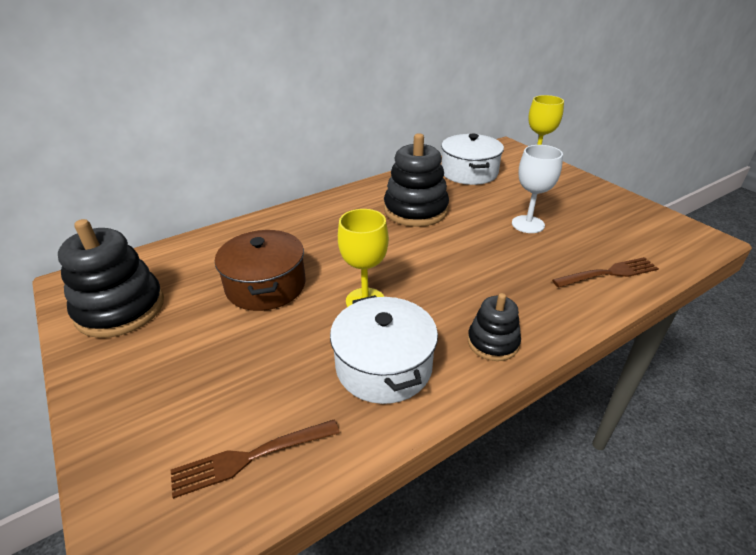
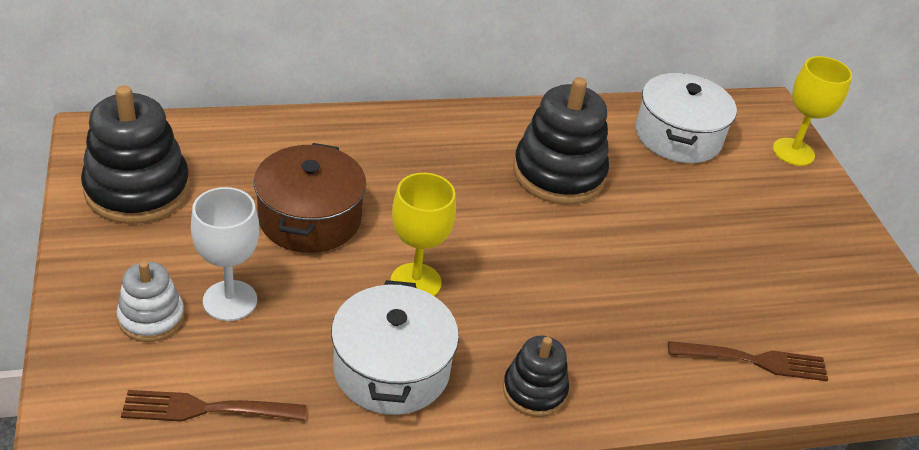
camera: 15 degrees right, 5 degrees up
white goblet [512,145,563,233] -> white goblet moved to [191,187,259,321]
none -> white stacking toy [116,261,184,342]

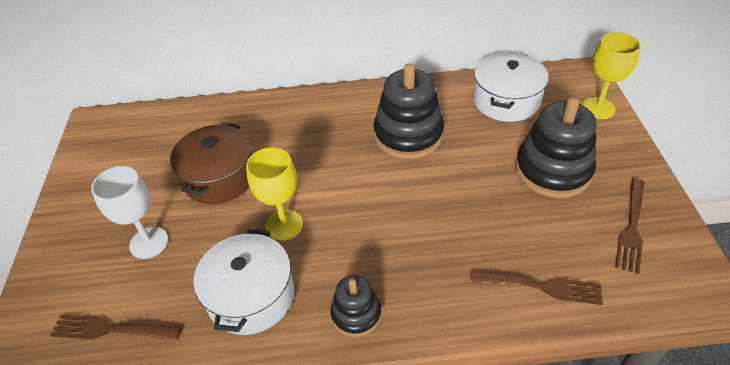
camera: 15 degrees right, 5 degrees up
black stacking toy [81,85,190,224] -> black stacking toy moved to [515,97,596,198]
white stacking toy [116,261,184,342] -> none
none -> brown fork [615,179,645,274]

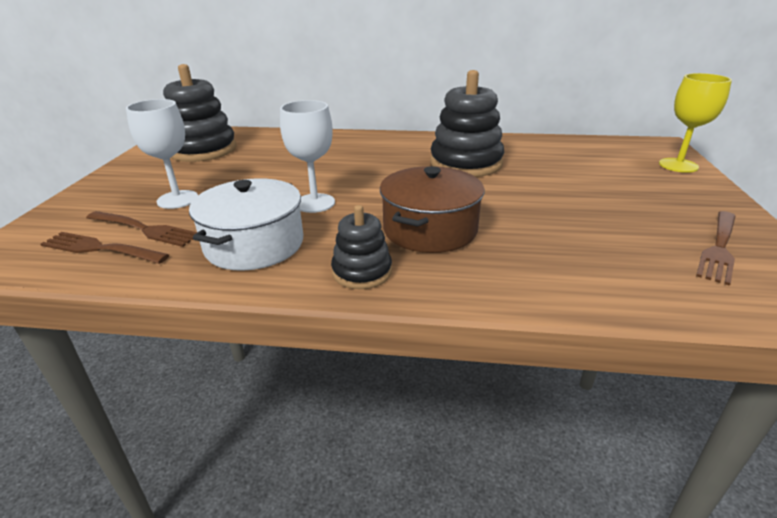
camera: 10 degrees right, 15 degrees down
brown pot [170,123,252,204] -> brown pot moved to [380,166,484,253]
yellow goblet [246,147,303,241] -> white goblet [280,100,335,213]
brown fork [470,271,603,305] -> brown fork moved to [86,211,197,247]
white pot [473,52,549,122] -> none
black stacking toy [515,97,596,198] -> black stacking toy moved to [163,64,236,162]

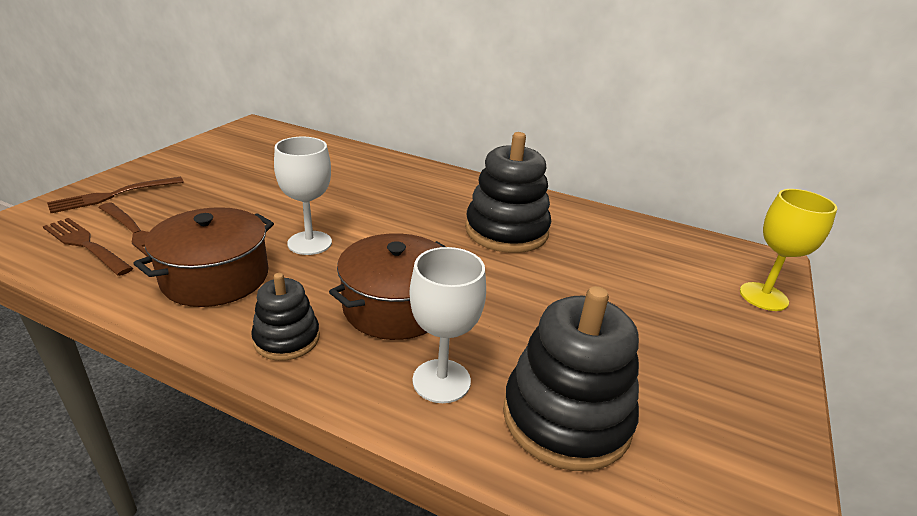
camera: 15 degrees right, 0 degrees up
white goblet [126,99,198,209] -> white goblet moved to [409,247,486,403]
black stacking toy [163,64,236,162] -> black stacking toy moved to [503,286,639,471]
white pot [189,178,303,271] -> brown pot [133,207,274,307]
brown fork [696,211,736,286] -> brown fork moved to [47,177,184,213]

